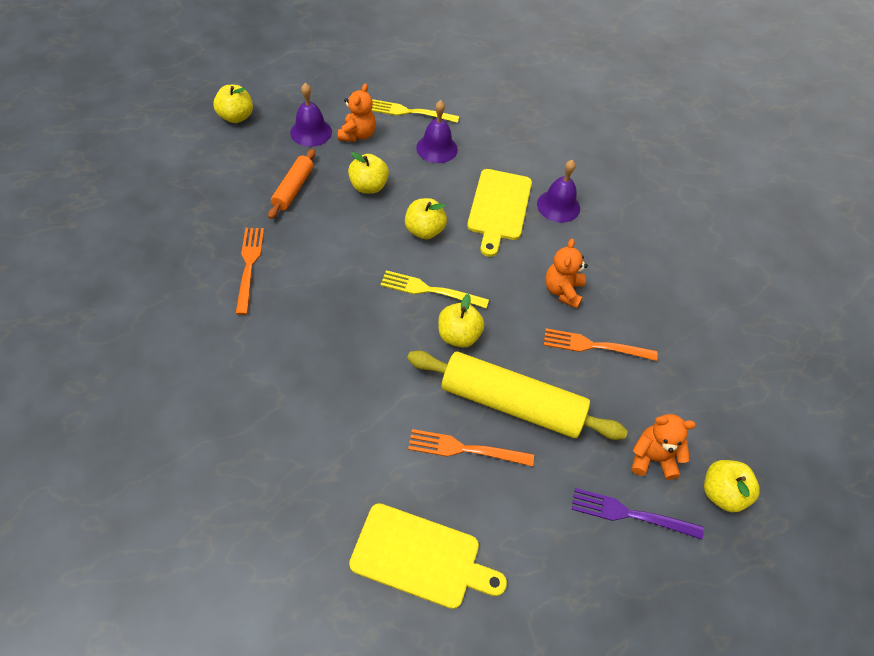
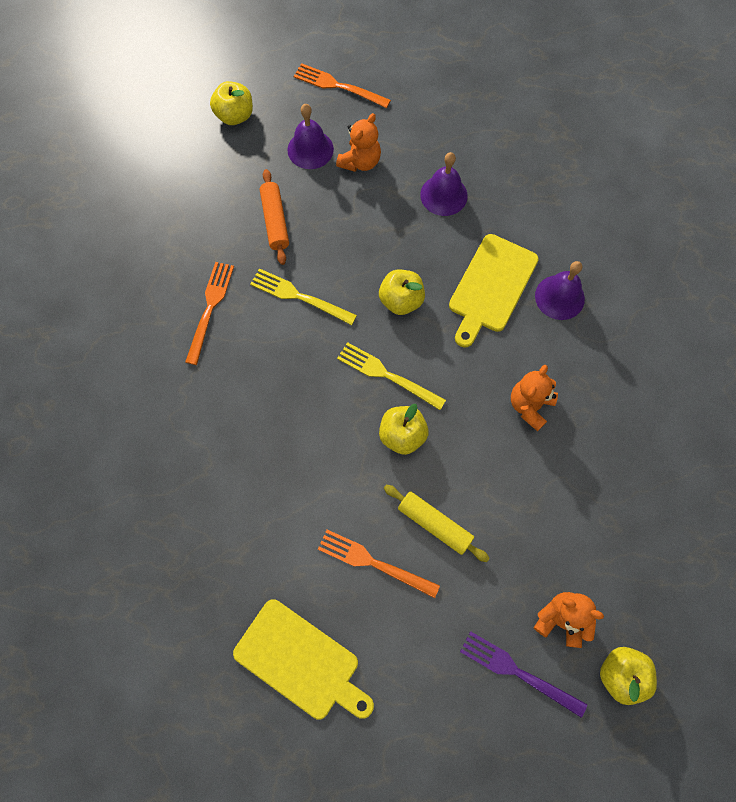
camera: 20 degrees right, 15 degrees up
orange rolling pin [268,149,315,219] -> orange rolling pin turned 45 degrees counterclockwise [260,169,289,265]
yellow apple [348,152,389,194] -> none
yellow fork [371,99,459,123] -> yellow fork moved to [250,268,357,325]
yellow rolling pin [407,351,628,440] -> yellow rolling pin [384,485,490,562], size x0.53
orange fork [544,328,658,361] -> orange fork moved to [294,63,391,108]

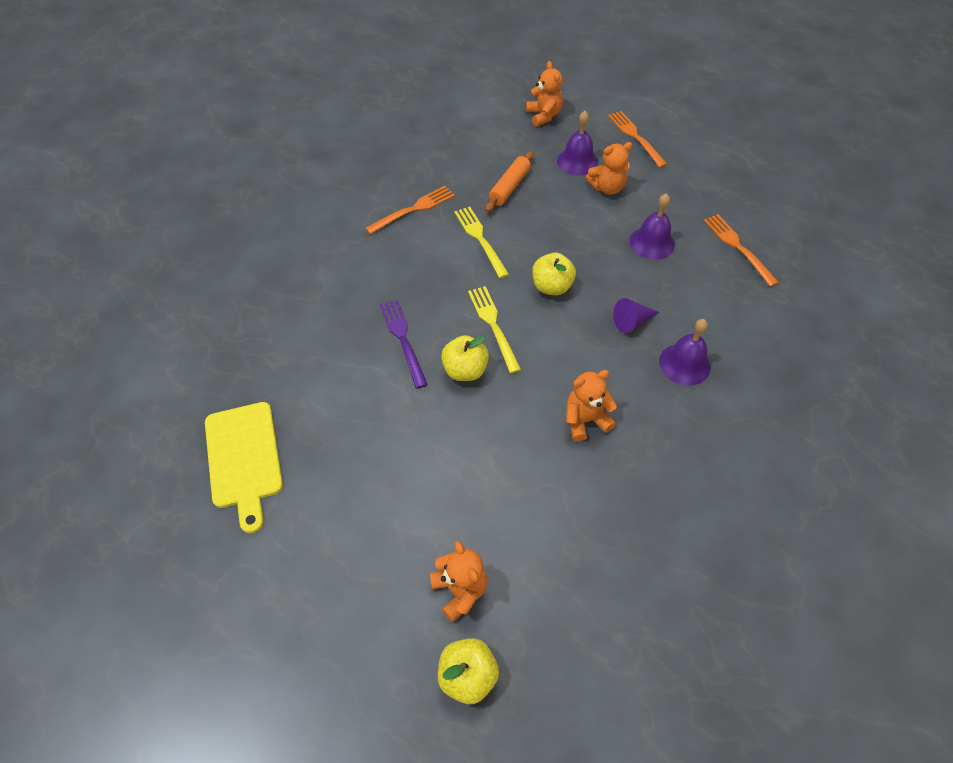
camera: 40 degrees right, 15 degrees down
yellow apple [210,81,253,125] -> orange teddy bear [526,61,563,127]
orange fork [318,530,440,598] -> orange fork moved to [704,214,779,287]
yellow rolling pin [384,485,490,562] -> none
yellow cutting board [449,234,539,348] -> purple cone [613,298,659,333]
purple fork [460,631,587,718] -> purple fork moved to [379,299,428,389]

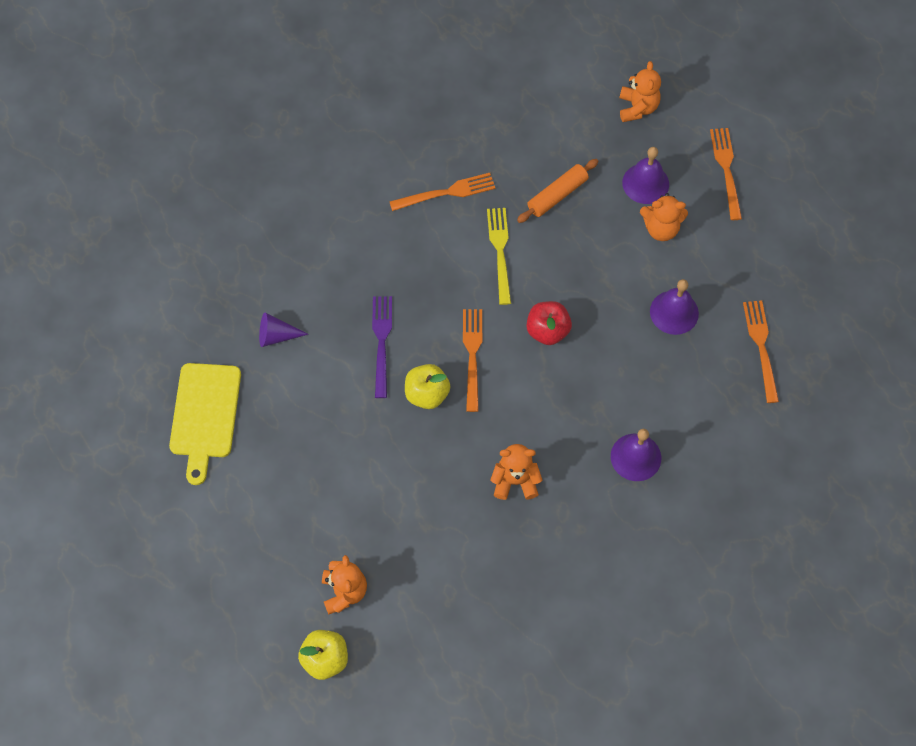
camera: 20 degrees right, 10 degrees up
yellow fork [468,286,521,373] -> orange fork [463,309,483,412]
yellow apple [532,253,576,295] -> red apple [527,301,572,345]
purple cone [613,298,659,333] -> purple cone moved to [259,313,309,347]

